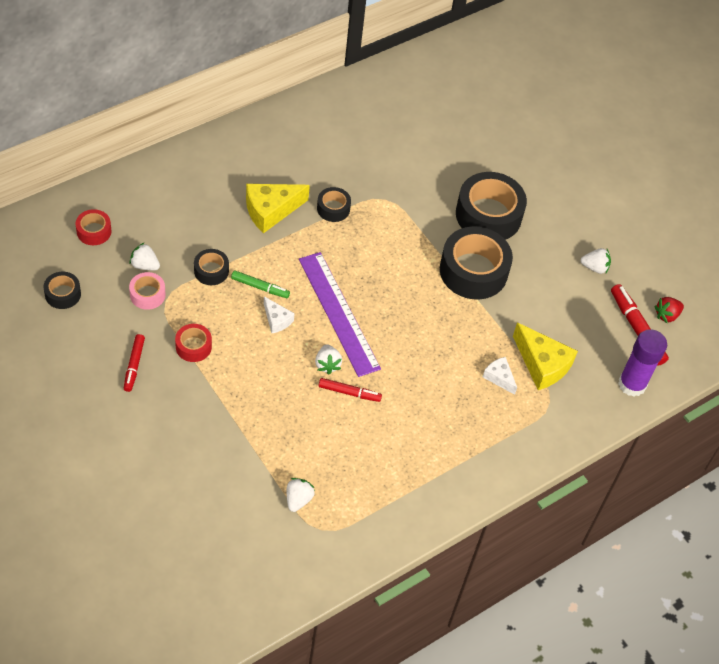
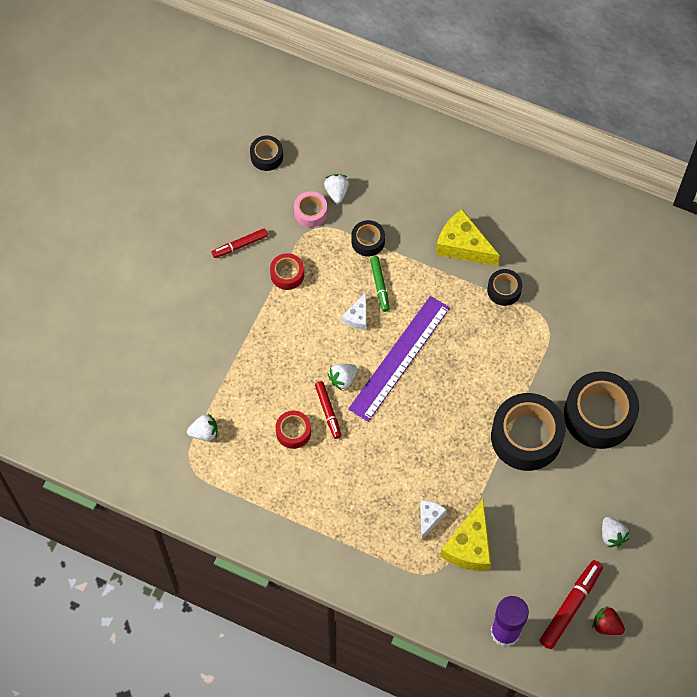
camera: 65 degrees right, 10 degrees up
red tape [76,209,111,245] -> red tape moved to [276,411,311,449]

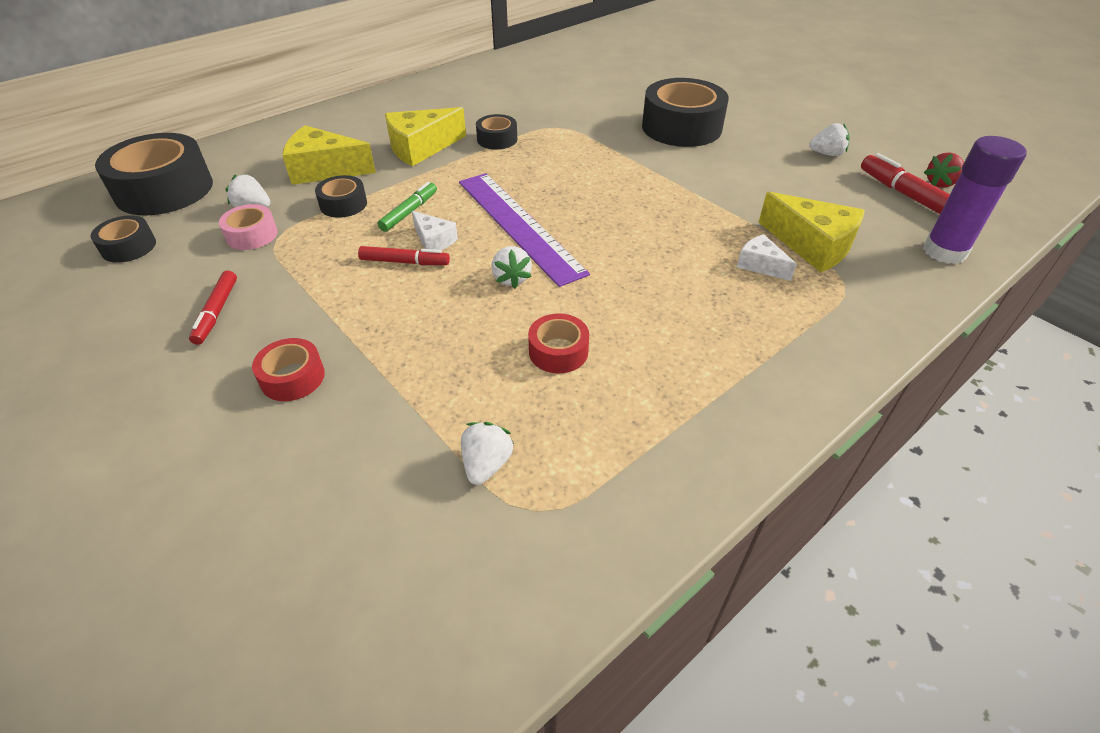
camera: 65 degrees left, 20 degrees down
red tape [270,253,304,290] -> red tape moved to [252,338,325,401]
red marker [315,381,341,439] -> red marker moved to [358,246,450,265]
green marker [370,256,390,312] -> green marker turned 75 degrees counterclockwise [378,182,437,232]
black tape [491,393,566,471] -> black tape moved to [95,133,213,215]
none -> yellow cheese [282,125,376,185]

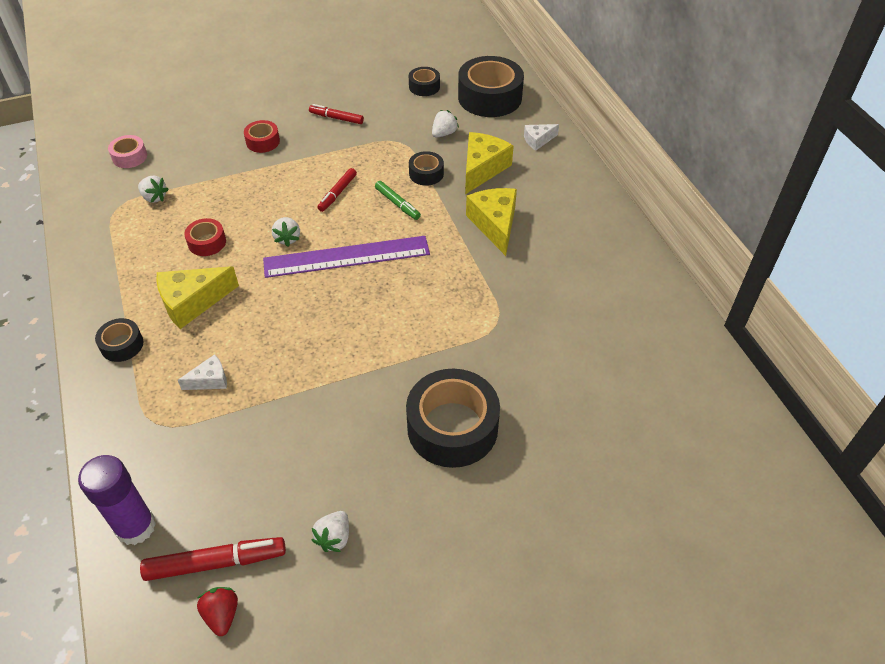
camera: 110 degrees right, 5 degrees up
pink tape [219,204,278,250] -> pink tape moved to [108,135,147,168]
white cheese [412,211,458,250] -> white cheese moved to [524,124,559,151]
black tape [476,114,517,150] -> black tape moved to [95,318,143,362]
white strawberry [491,246,532,288] -> white strawberry turned 105 degrees counterclockwise [272,217,300,246]
yellow cheese [758,192,865,272] -> yellow cheese moved to [156,266,239,329]

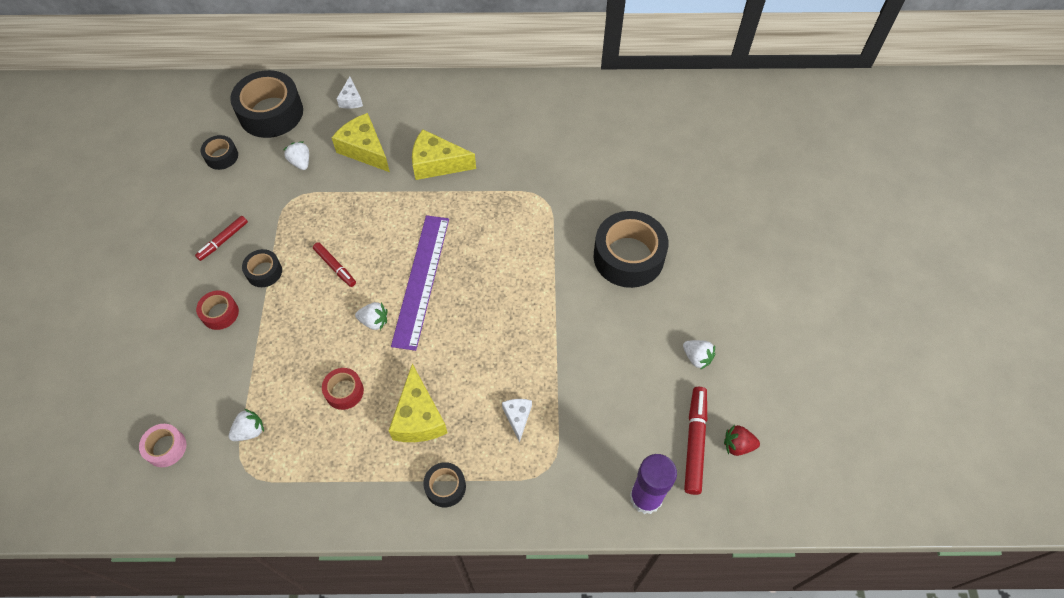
camera: 70 degrees left, 10 degrees up
green marker [375,181,421,220] -> none
black tape [409,151,444,186] -> black tape moved to [242,249,282,287]

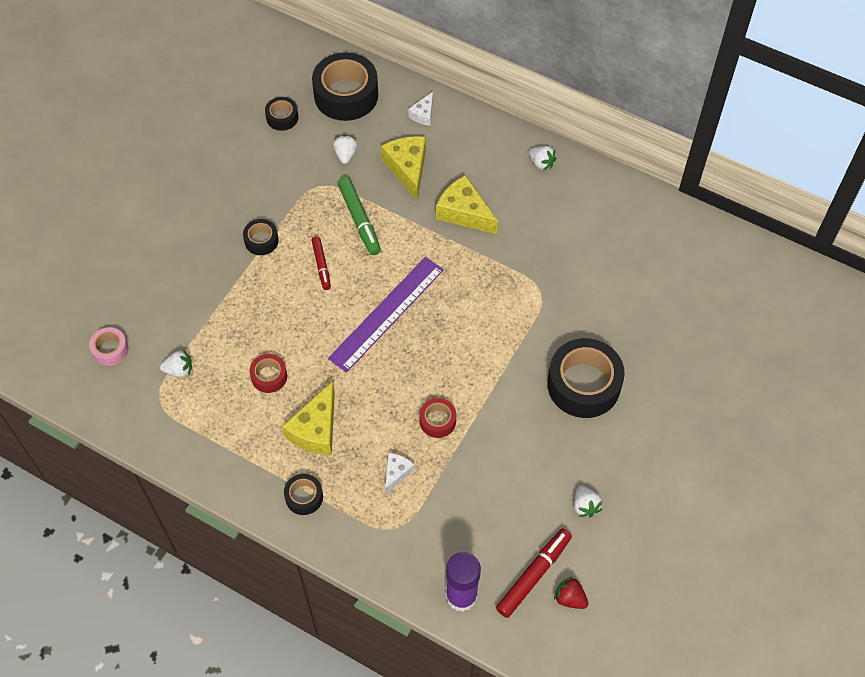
camera: 30 degrees right, 0 degrees up
red marker [195,216,248,261] -> none
red tape [196,290,239,330] -> red tape moved to [419,398,456,438]
white strawberry [355,302,387,330] -> white strawberry moved to [529,146,557,171]
none -> green marker [337,177,381,255]

